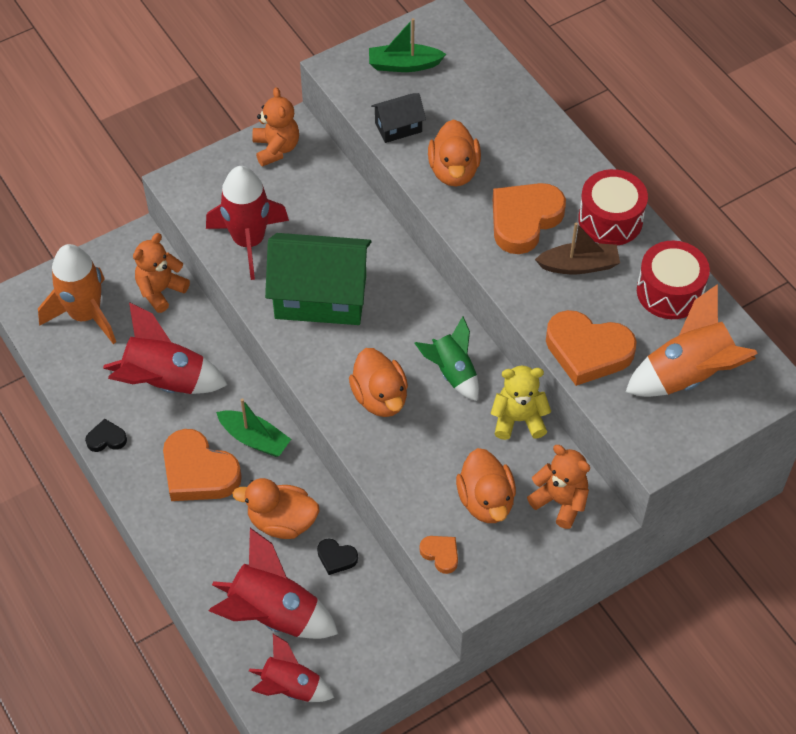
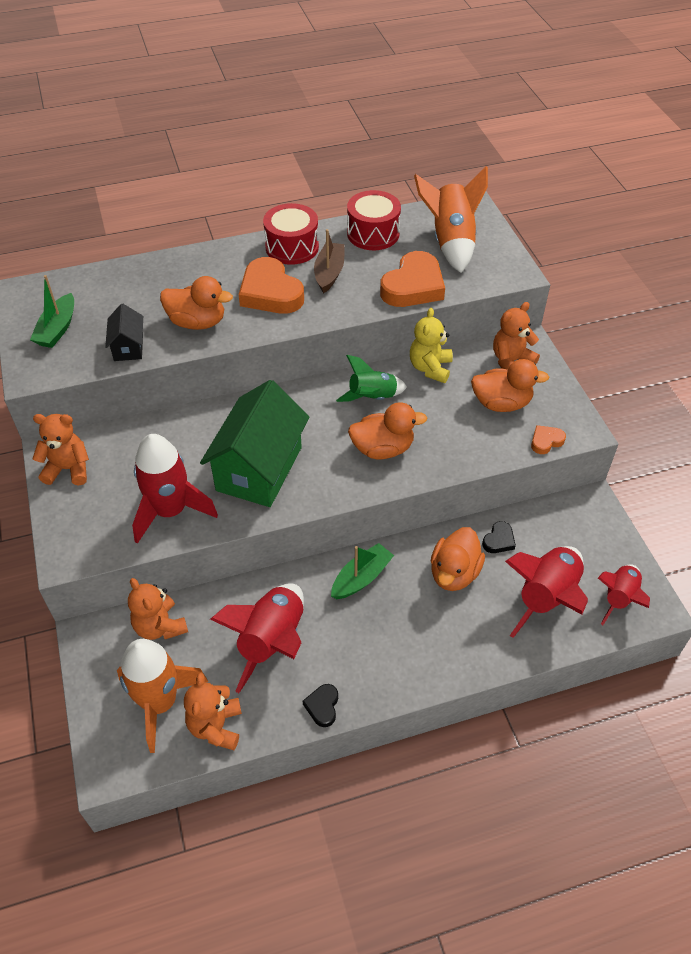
camera: 75 degrees left, 5 degrees down
orange heart [163,429,242,501] -> none
none -> orange teddy bear [184,673,242,750]

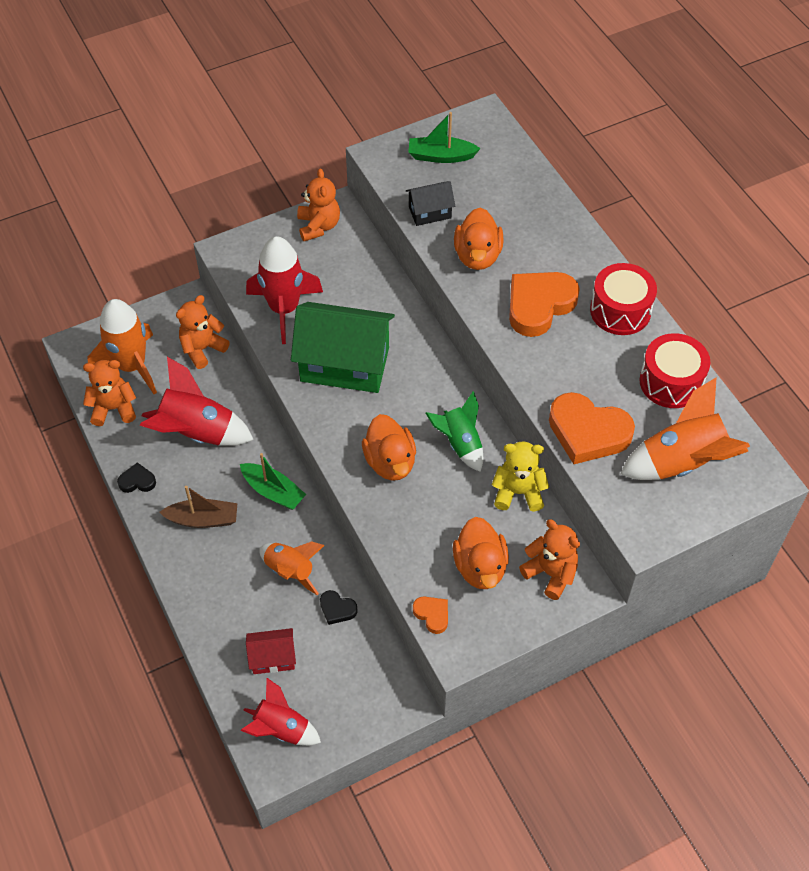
camera: 80 degrees right, 5 degrees up
brown boat [314,229,345,293] -> brown boat moved to [159,486,237,528]
orange duck [431,527,485,591] -> orange rocket [259,541,325,595]
red rocket [505,546,588,638] -> red house [246,628,296,674]

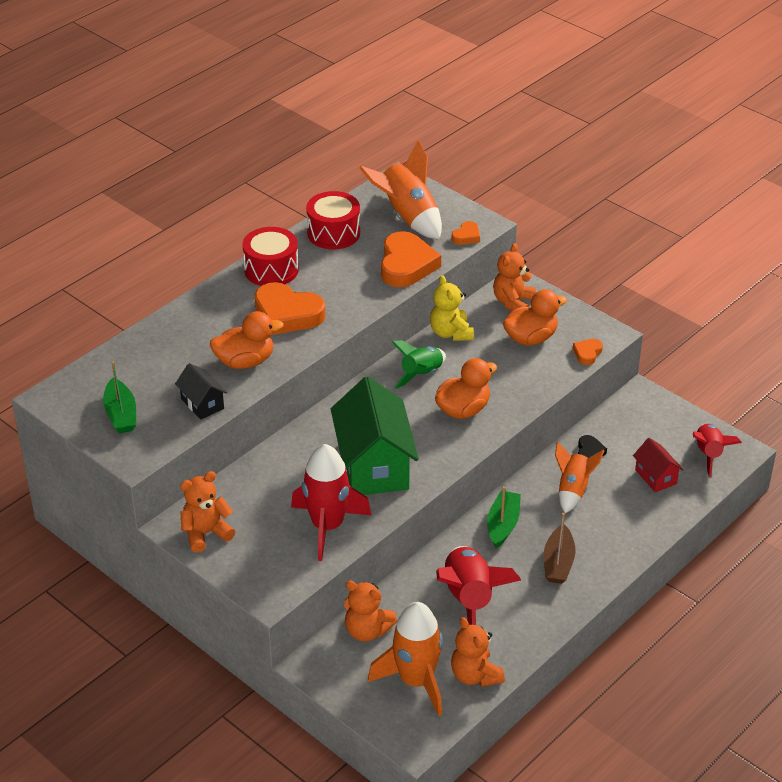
camera: 110 degrees left, 15 degrees down
black heart [117,462,156,493] -> none
brown boat [159,486,237,528] -> brown boat turned 150 degrees counterclockwise [544,513,575,584]
none -> orange heart [452,221,480,245]

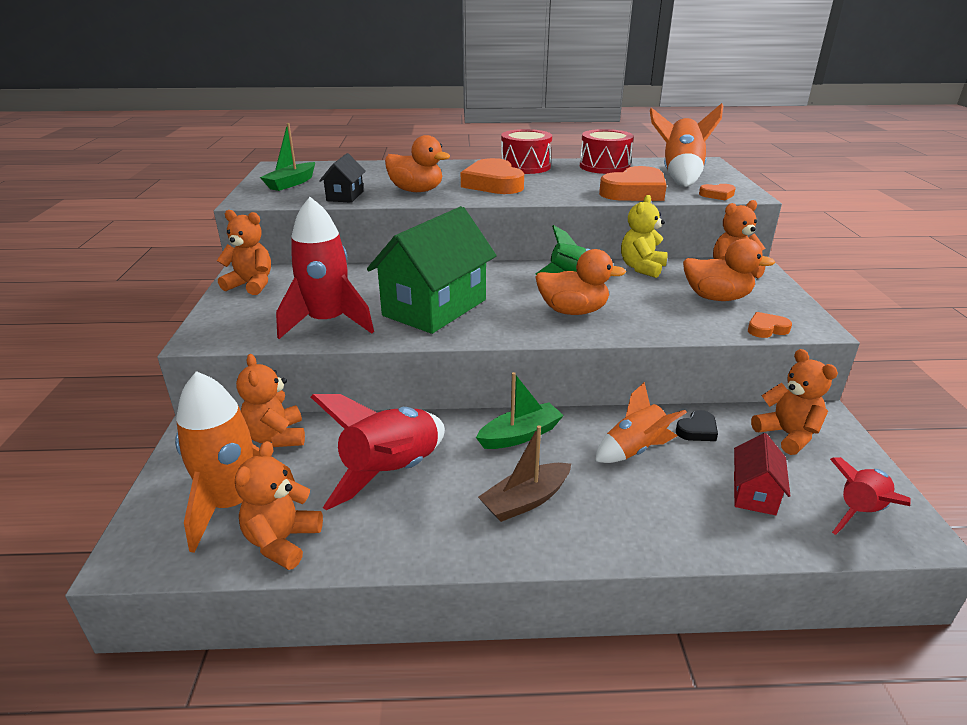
camera: 45 degrees right, 10 degrees down
none -> orange teddy bear [751,349,838,455]

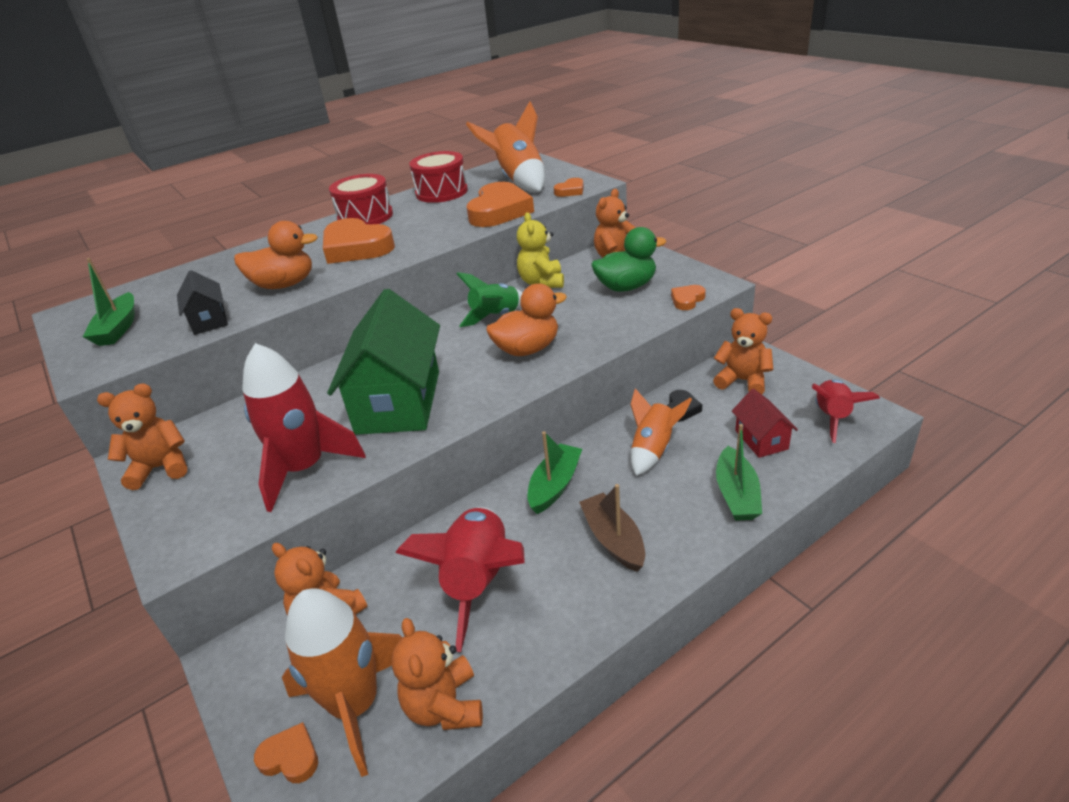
camera: 30 degrees left, 5 degrees up
brown boat [478,425,571,522] -> brown boat turned 135 degrees clockwise [579,484,645,572]
orange duck [683,238,775,301] -> green duck [591,227,666,292]
none -> orange heart [254,722,318,783]
none -> green boat [716,424,762,521]

